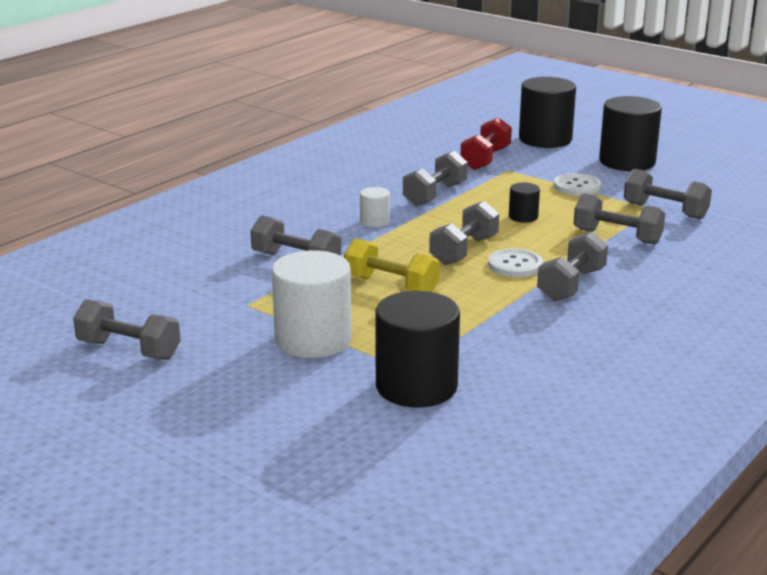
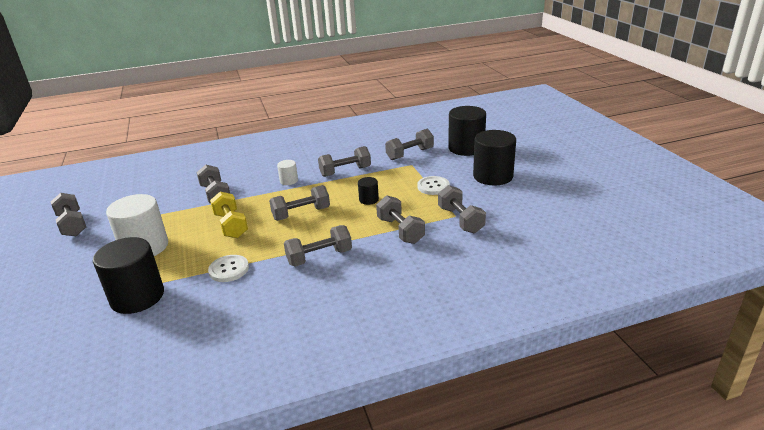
camera: 35 degrees right, 5 degrees up
red dumbbell [461,117,512,170] -> grey dumbbell [385,129,434,160]
white button [488,248,543,277] -> white button moved to [208,255,249,282]

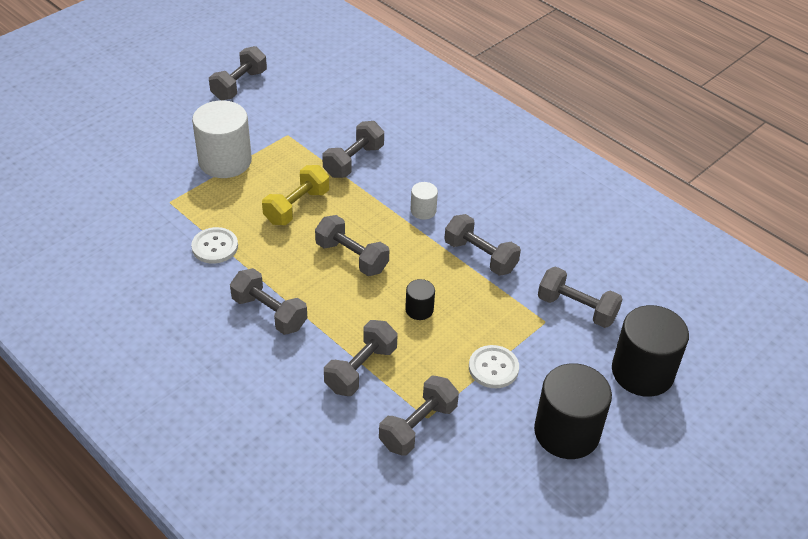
camera: 60 degrees right, 15 degrees up
black cylinder [93,237,164,314] -> none

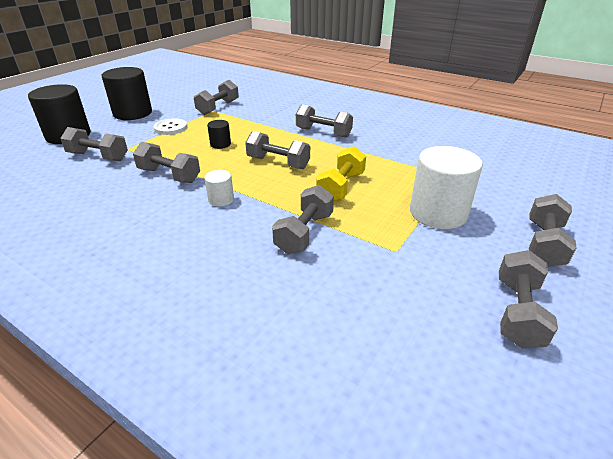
camera: 170 degrees right, 10 degrees down
white button [191,227,238,264] -> none
grey dumbbell [324,320,397,396] -> grey dumbbell moved to [529,194,577,267]

